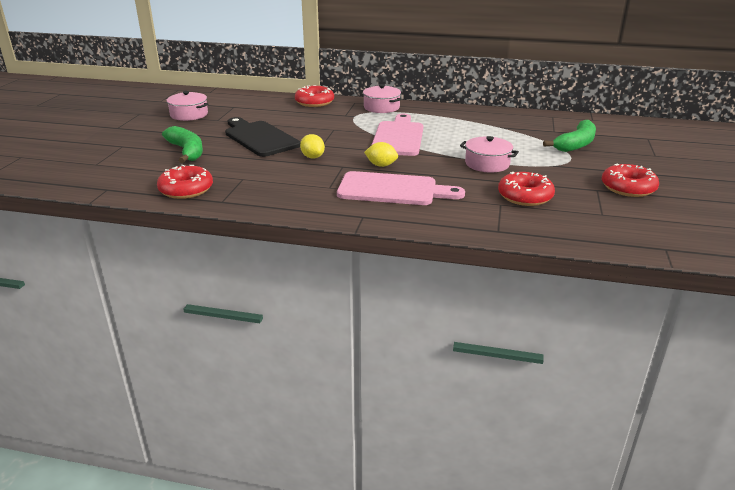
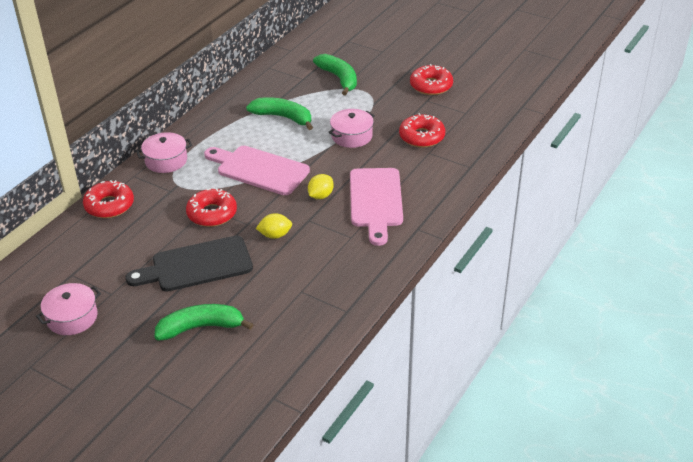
camera: 70 degrees left, 10 degrees up
red donut [157,165,213,199] -> red donut moved to [186,188,237,227]
pink cutting board [337,171,465,205] -> pink cutting board turned 150 degrees clockwise [350,168,403,246]
none -> green banana [246,97,313,130]

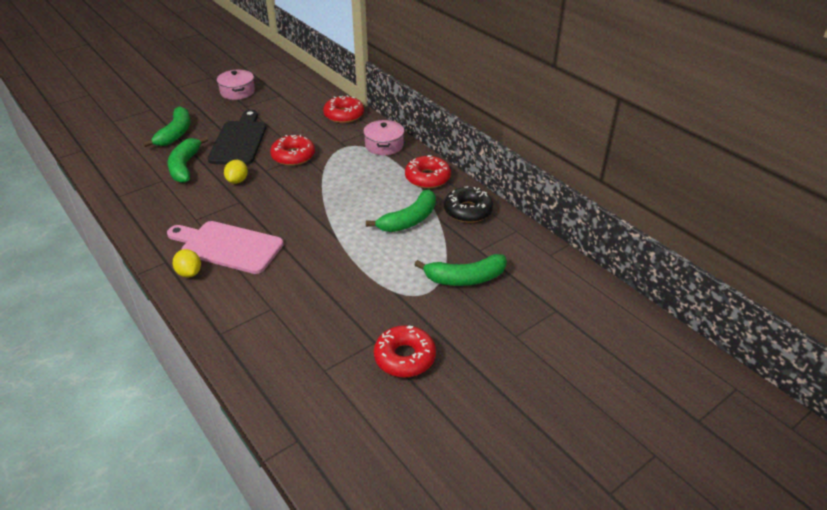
camera: 110 degrees right, 0 degrees up
pink cutting board [204,146,310,195] -> none
yellow lemon [308,174,334,199] -> yellow lemon moved to [173,249,201,277]
pink pot [329,109,375,148] -> none
red donut [399,113,445,148] -> red donut moved to [405,155,451,188]
none -> green banana [168,136,208,183]
none -> black donut [444,186,493,223]

